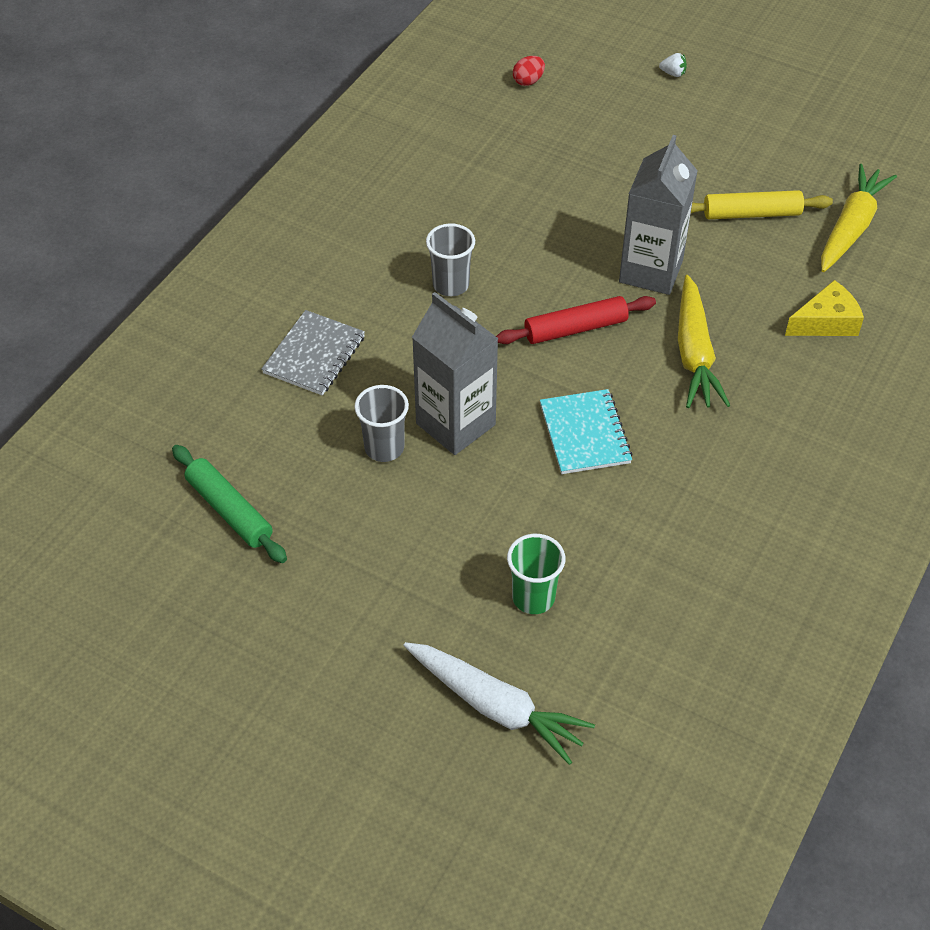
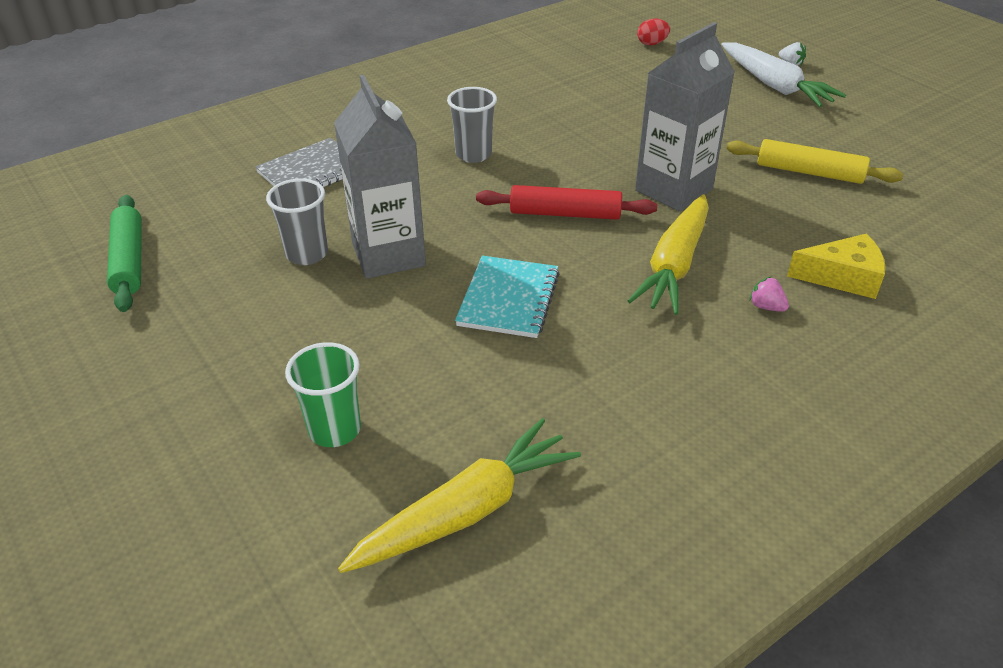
camera: 25 degrees right, 10 degrees down
white carrot [404,642,595,765] -> white carrot moved to [721,42,846,107]
yellow carrot [821,164,897,272] -> yellow carrot moved to [338,418,581,573]
none -> pink strawberry [749,277,789,312]

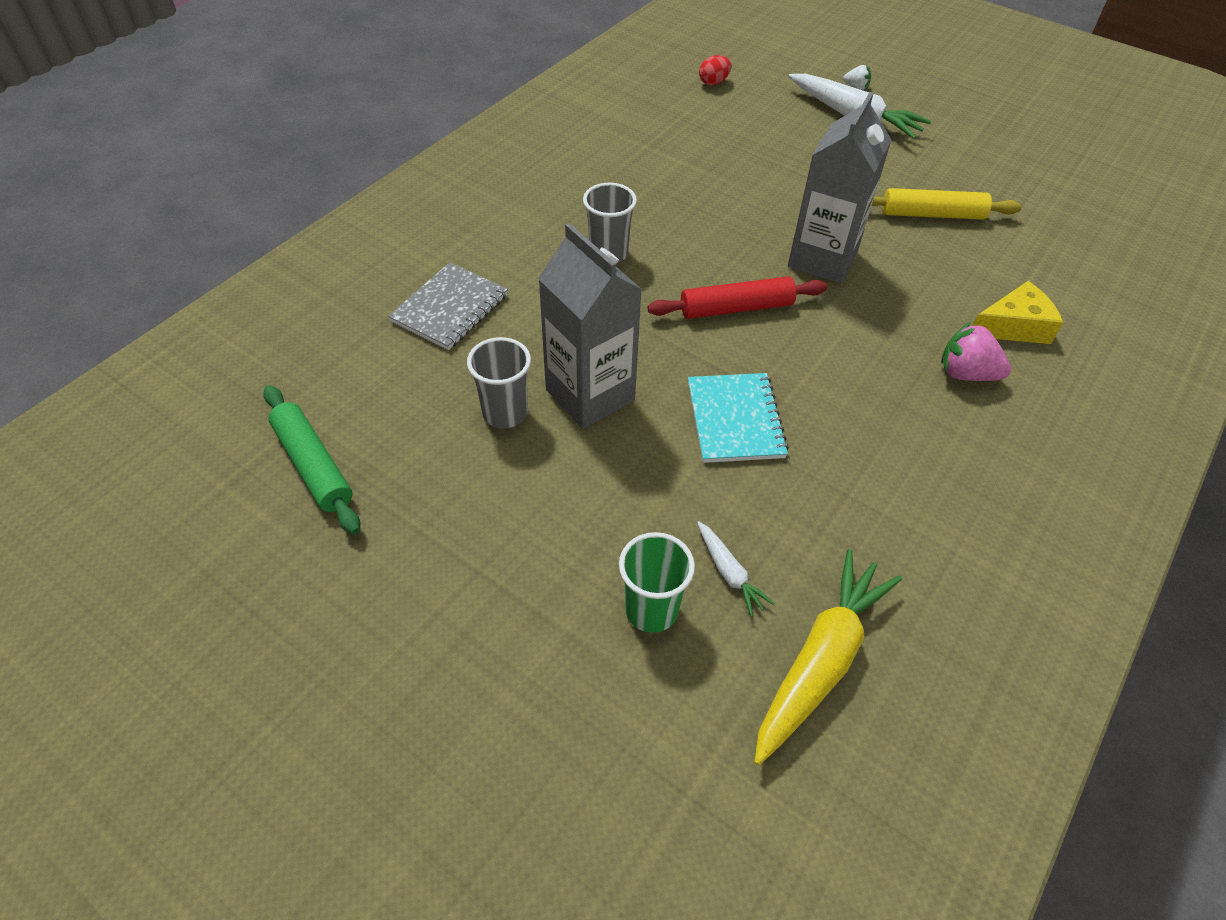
camera: 20 degrees left, 10 degrees up
yellow carrot [627,194,709,315] -> none
pink strawberry [749,277,789,312] -> pink strawberry [941,322,1011,381], size x1.79
none -> white carrot [697,521,775,617]

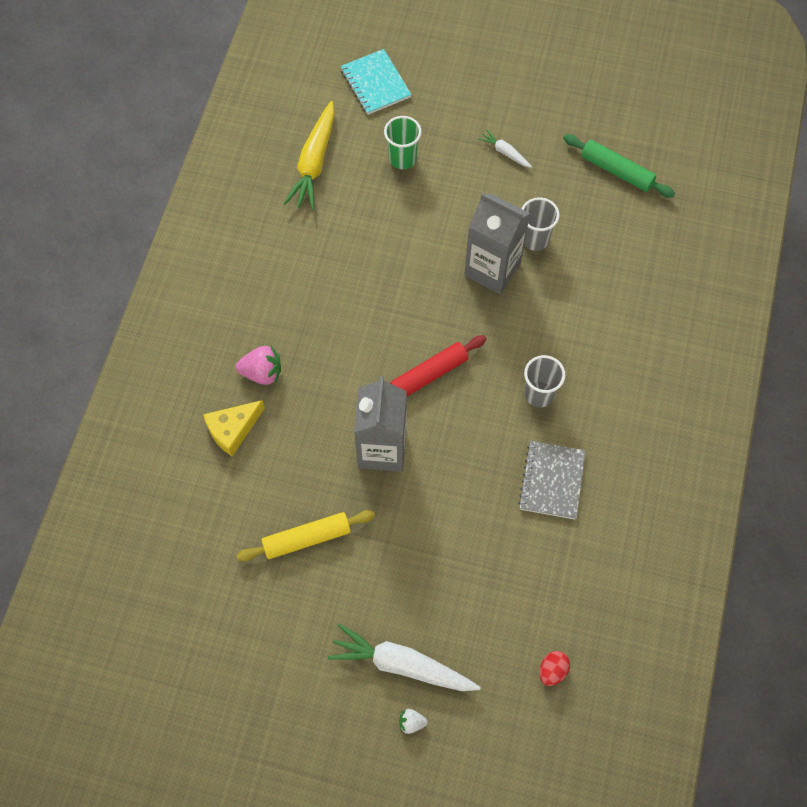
camera: 160 degrees right, 15 degrees up
grey notebook [388,262,508,350] -> grey notebook moved to [518,441,586,519]
turquoise notebook [688,373,789,463] -> turquoise notebook moved to [340,49,412,115]
white carrot [697,521,775,617] -> white carrot moved to [478,129,532,168]

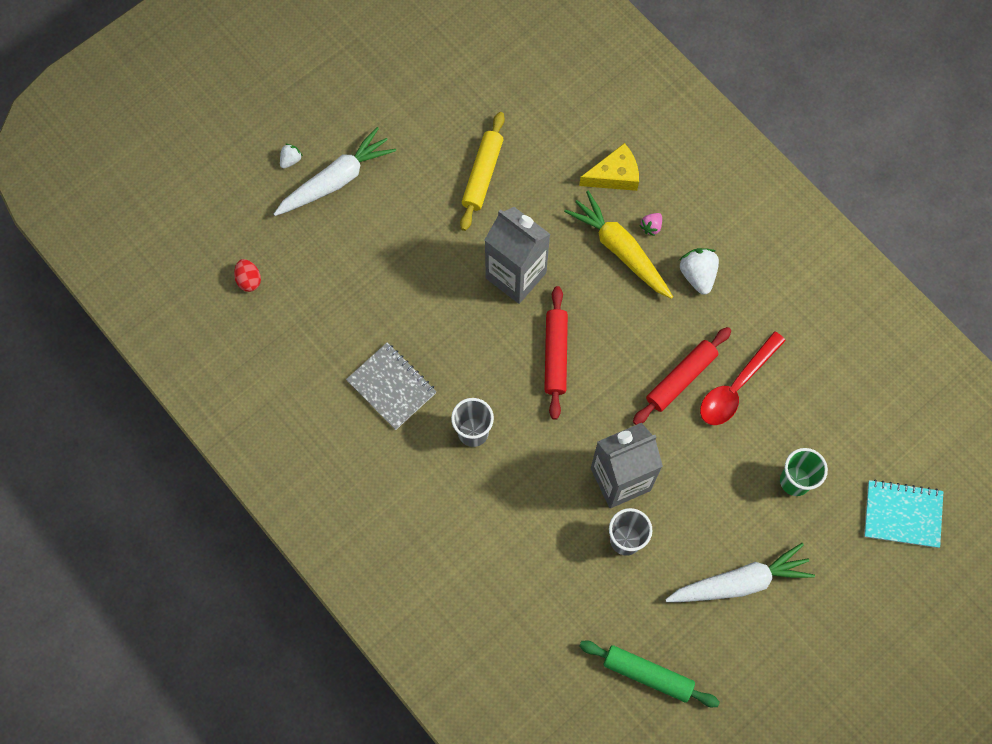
camera: 125 degrees right, 5 degrees up
yellow cheese [203,400,265,456] -> yellow cheese turned 75 degrees clockwise [579,143,639,191]
pink strawberry [236,346,281,385] -> pink strawberry [639,213,662,236], size x0.56
yellow carrot [283,101,335,210] -> yellow carrot moved to [564,191,673,299]
white carrot [478,129,532,168] -> white carrot [665,543,815,602], size x2.07
green rolling pin [563,134,675,198] -> green rolling pin turned 45 degrees clockwise [580,641,720,707]
none -> red rolling pin [633,327,731,425]
none -> white strawberry [680,248,719,295]
none -> red spoon [700,331,786,425]

